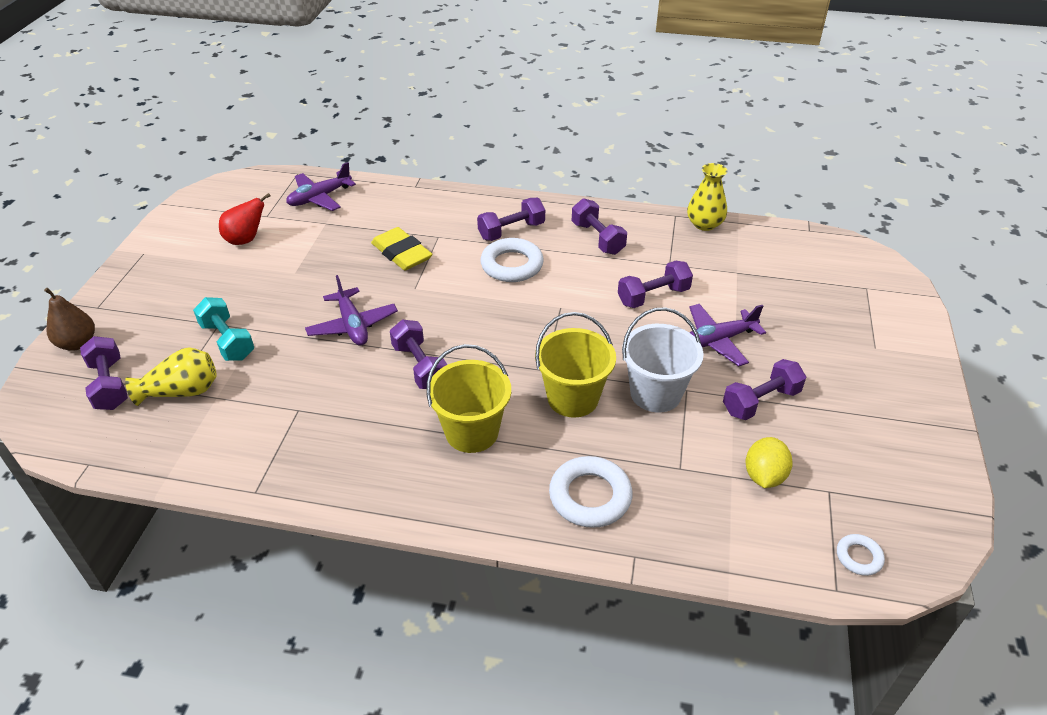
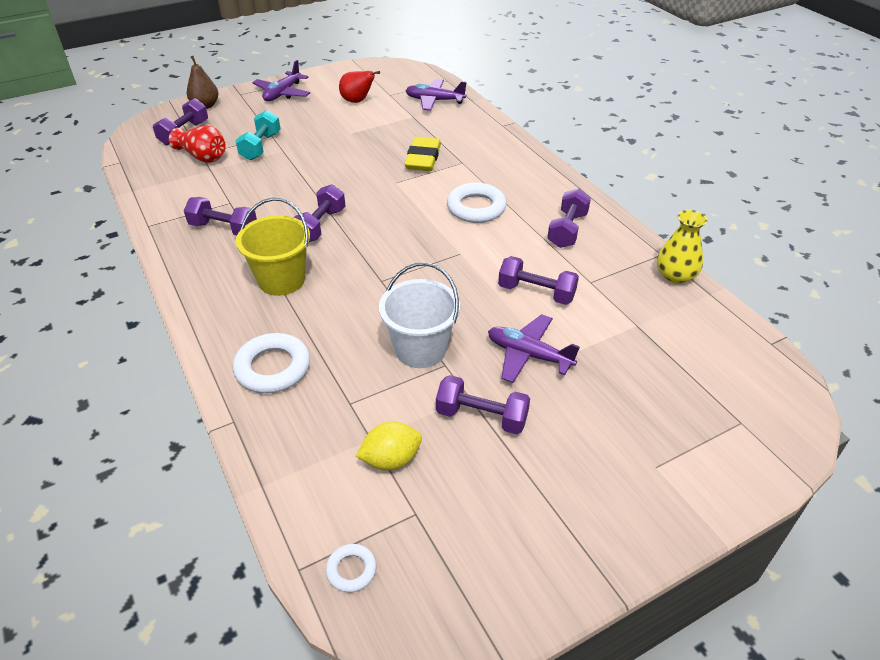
camera: 50 degrees right, 0 degrees up
yellow vase [125,347,217,406] -> red vase [169,126,226,163]
purple plane [305,275,398,346] -> purple plane moved to [252,60,310,101]
purple dumbbell [477,198,545,241] -> purple dumbbell moved to [184,197,257,236]
yellow bucket [535,312,616,418] -> none

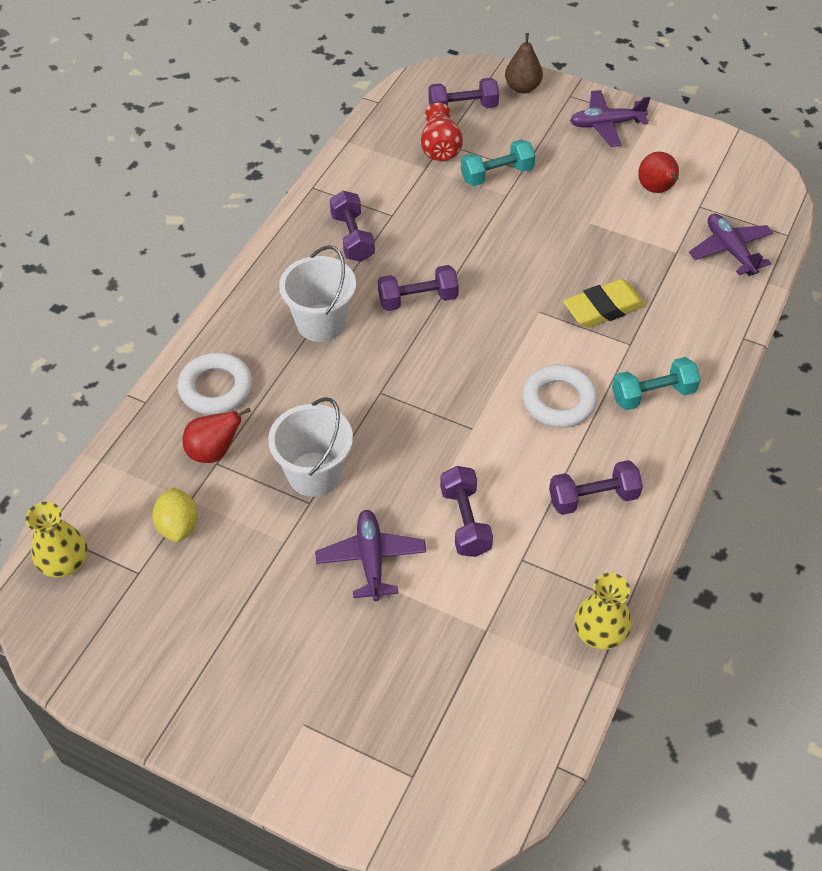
camera: 55 degrees right, 10 degrees up
yellow bucket [236,198,310,296] -> white bucket [279,245,356,342]
white ring [326,544,377,592] -> yellow vase [26,502,88,578]
yellow lemon [356,422,422,470] -> yellow lemon turned 45 degrees clockwise [152,487,198,542]
purple dumbbell [436,375,530,434] -> none
none -> red pear [182,408,251,463]
none -> turquoise dumbbell [612,357,701,410]

